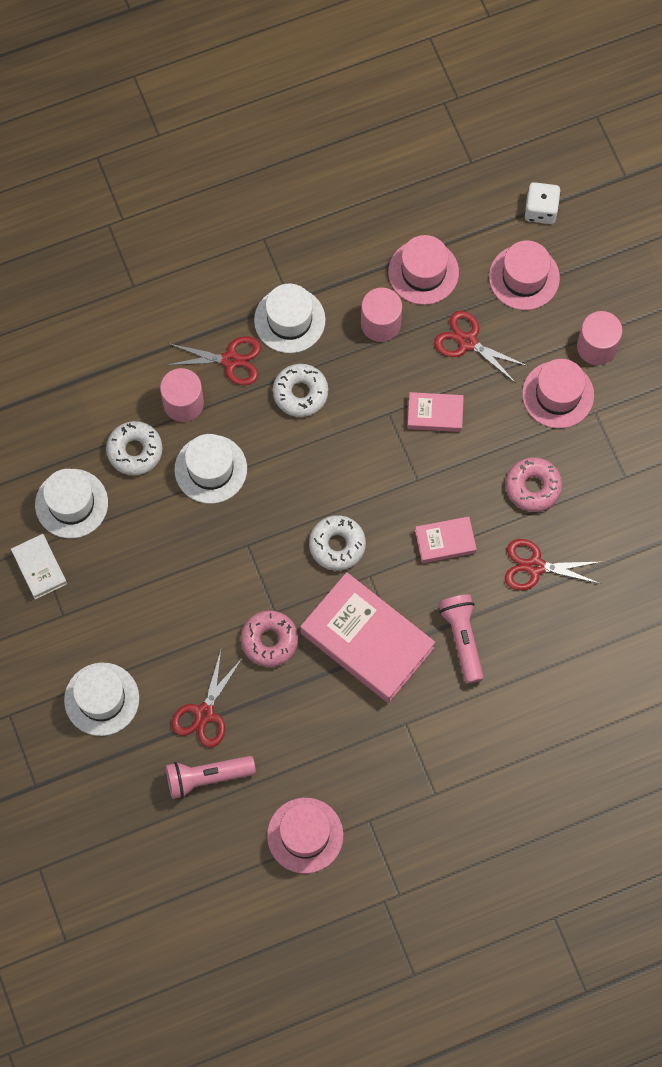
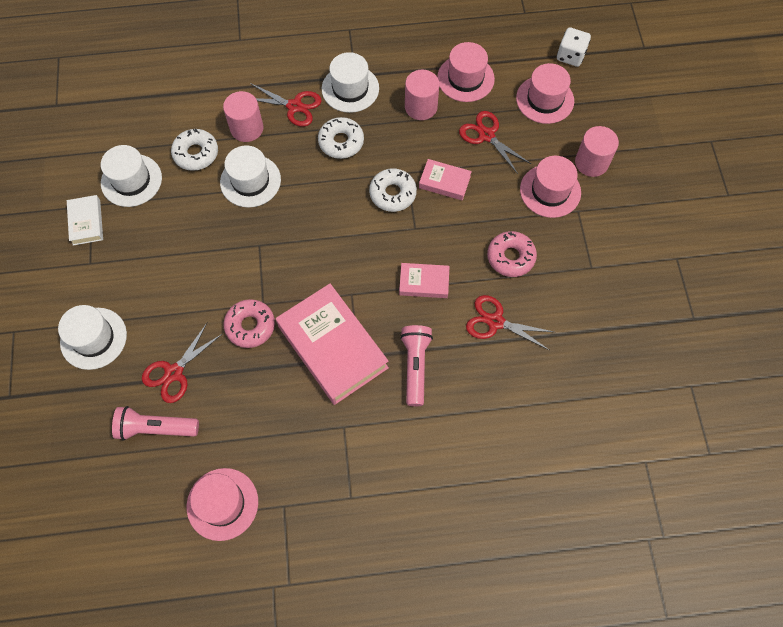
camera: 15 degrees right, 5 degrees down
white donut [309,515,366,571] -> white donut moved to [369,168,417,212]

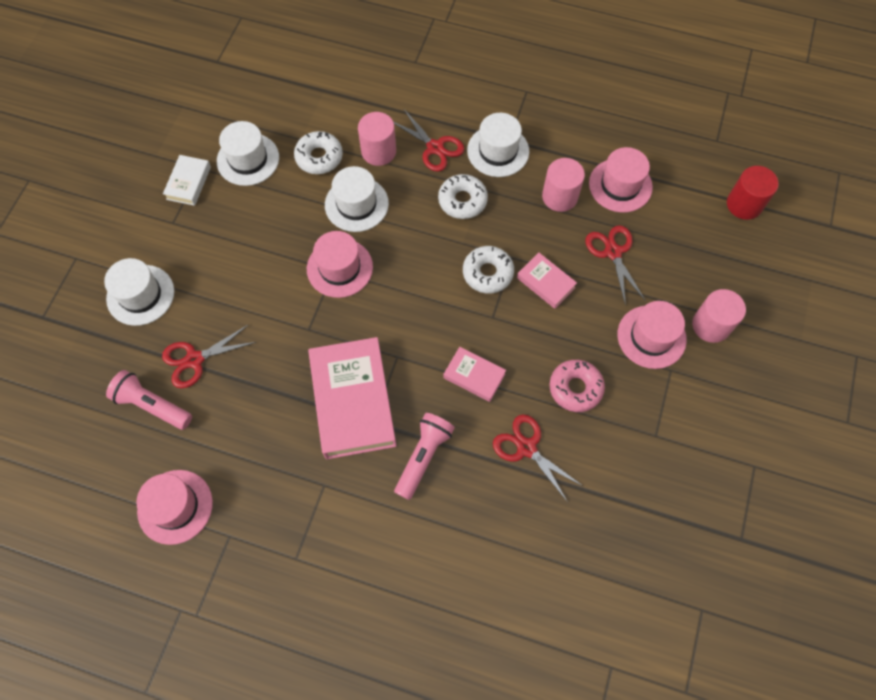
camera: 25 degrees right, 0 degrees up
pink donut [224,299,275,348] -> none
pink hat [516,63,574,124] -> pink hat moved to [307,231,373,298]
white dice [557,27,591,67] -> red cylinder [727,166,779,220]

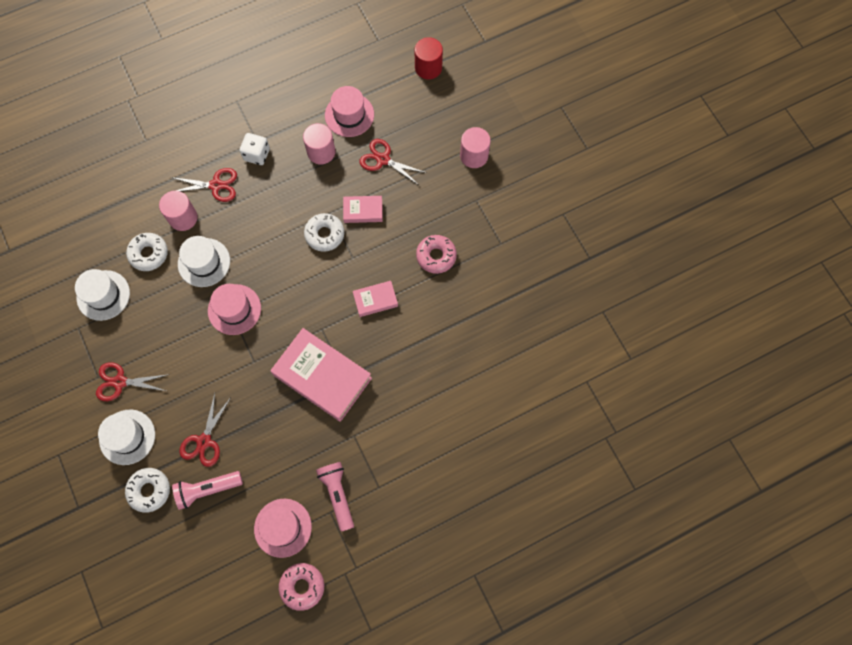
camera: 45 degrees left, 5 degrees up
white book [163,155,211,206] -> none
pink flashlight [394,413,455,500] -> pink flashlight moved to [316,462,354,532]
white donut [438,174,488,219] -> white donut moved to [125,468,170,513]
white hat [467,113,529,177] -> white dice [240,133,270,165]
red scissors [493,414,583,501] -> red scissors moved to [96,362,170,401]
pink hat [618,301,687,369] -> none
none -> pink donut [279,563,324,611]

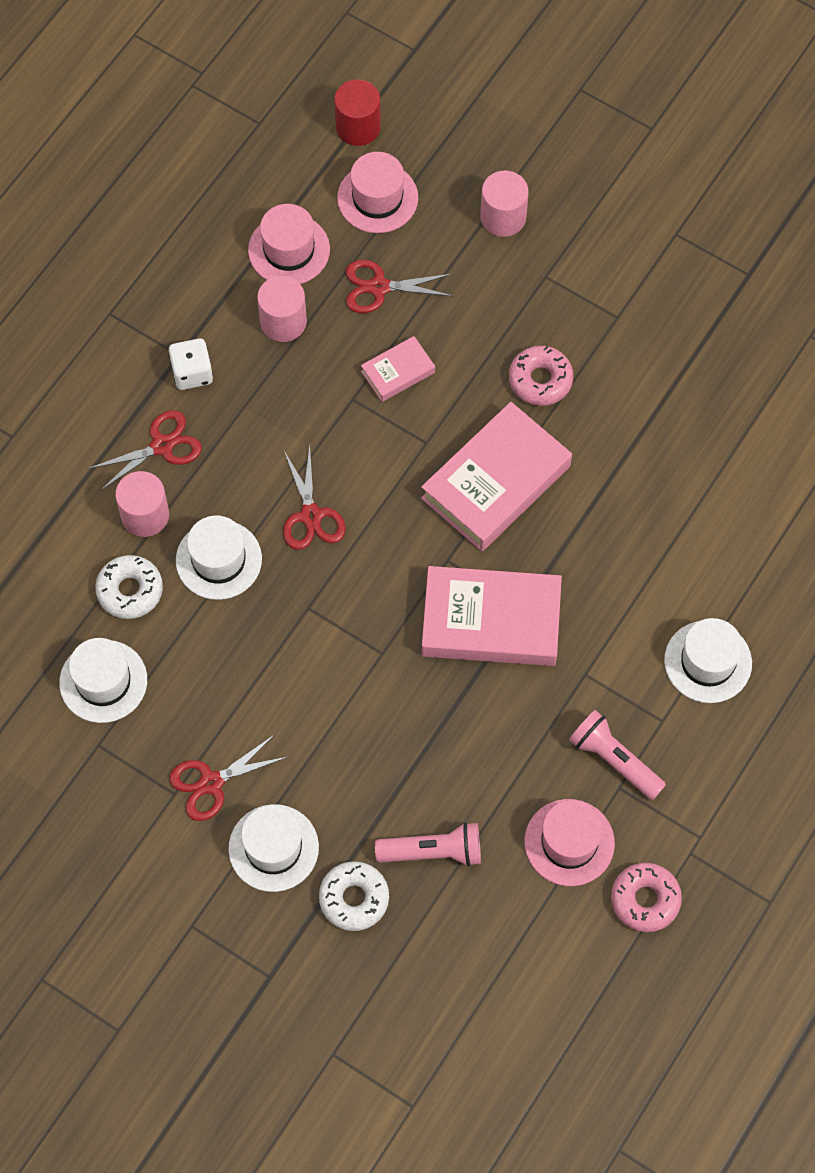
camera: 30 degrees left, 5 degrees down
pink flashlight [172,471,243,510] -> pink flashlight turned 135 degrees counterclockwise [375,822,481,867]
red scissors [179,394,231,467] -> red scissors moved to [283,446,346,550]
pink hat [208,284,261,335] -> pink hat moved to [337,152,418,233]
white donut [304,213,344,252] -> none
pink book [353,281,398,317] -> pink book [421,402,572,551], size x2.04
none -> white hat [664,618,752,703]

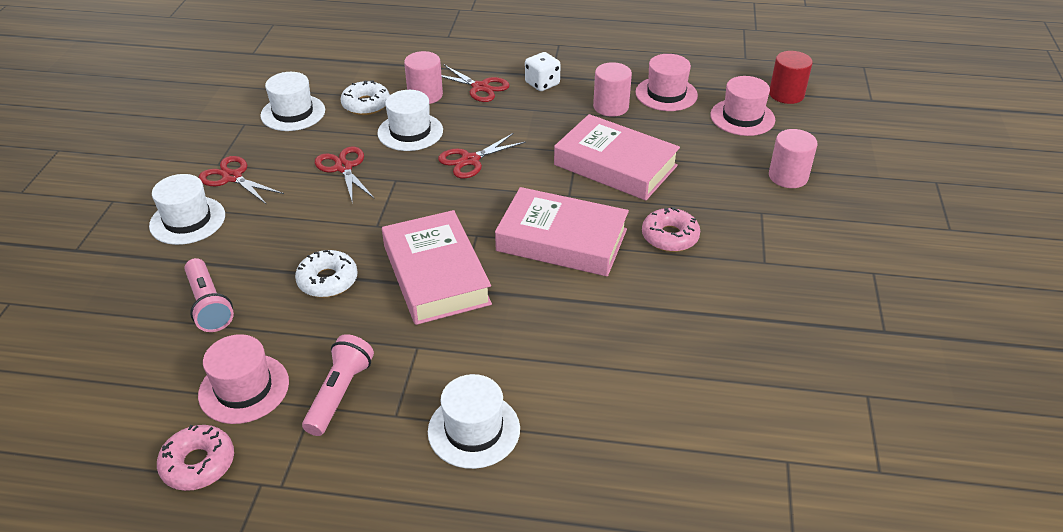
camera: 65 degrees right, 25 degrees down
white donut [319,861,389,931] -> white donut moved to [295,250,358,298]
red scissors [346,260,453,313] -> red scissors moved to [315,147,375,204]
pink book [361,336,435,402] -> pink book [554,114,680,201], size x2.04

